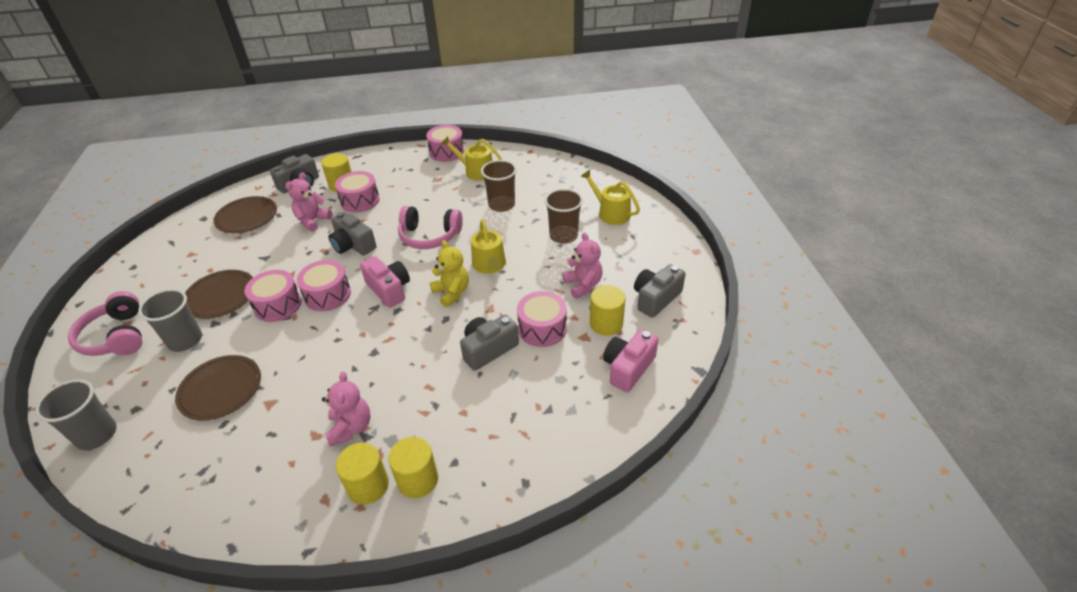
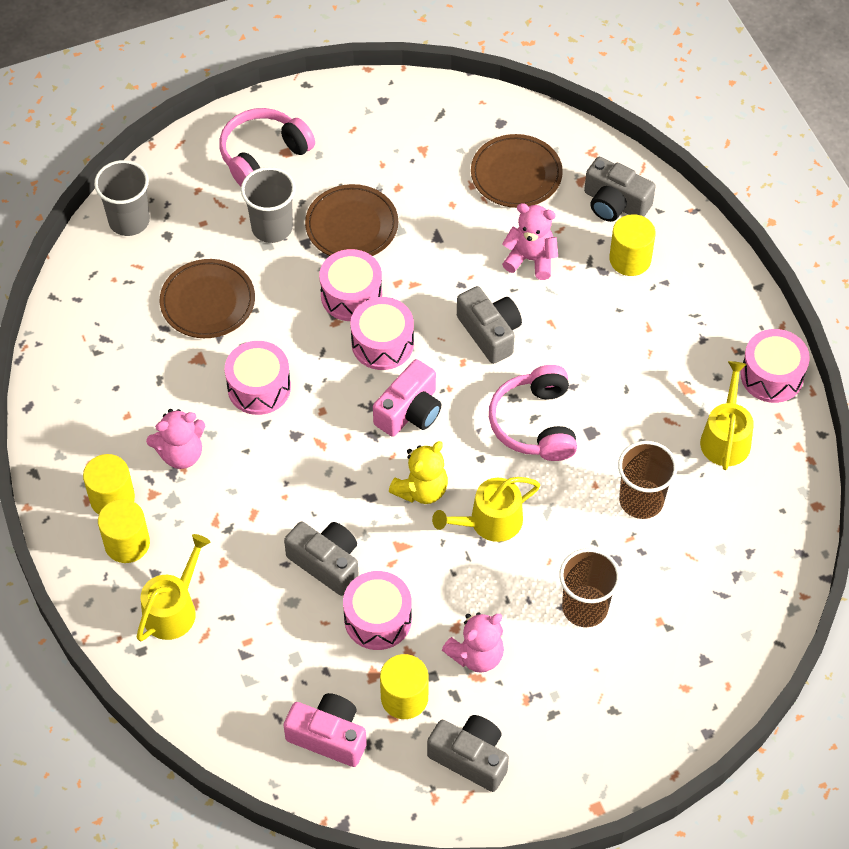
camera: 75 degrees right, 15 degrees up
grey camera [328,211,376,255] -> grey camera turned 120 degrees clockwise [457,286,522,364]
pink drum [335,171,379,213] -> pink drum moved to [225,341,291,415]
yellow watering can [581,170,640,225] -> yellow watering can moved to [137,534,210,642]

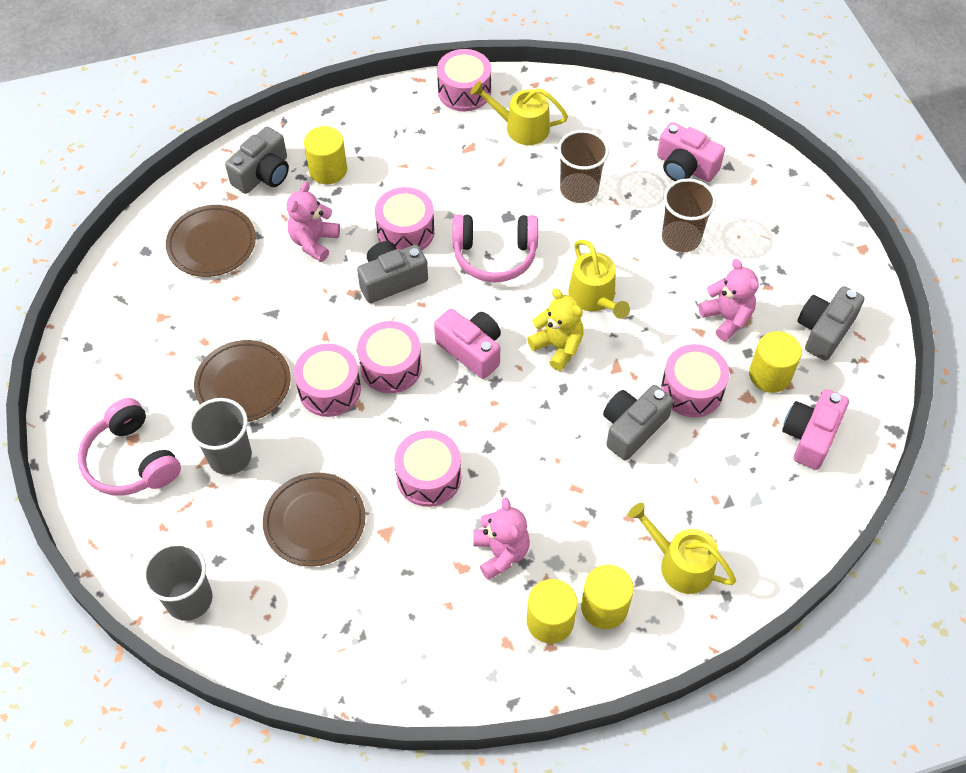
camera: 85 degrees left, 0 degrees up
none -> pink drum [375,187,435,251]
none -> pink camera [657,122,725,182]

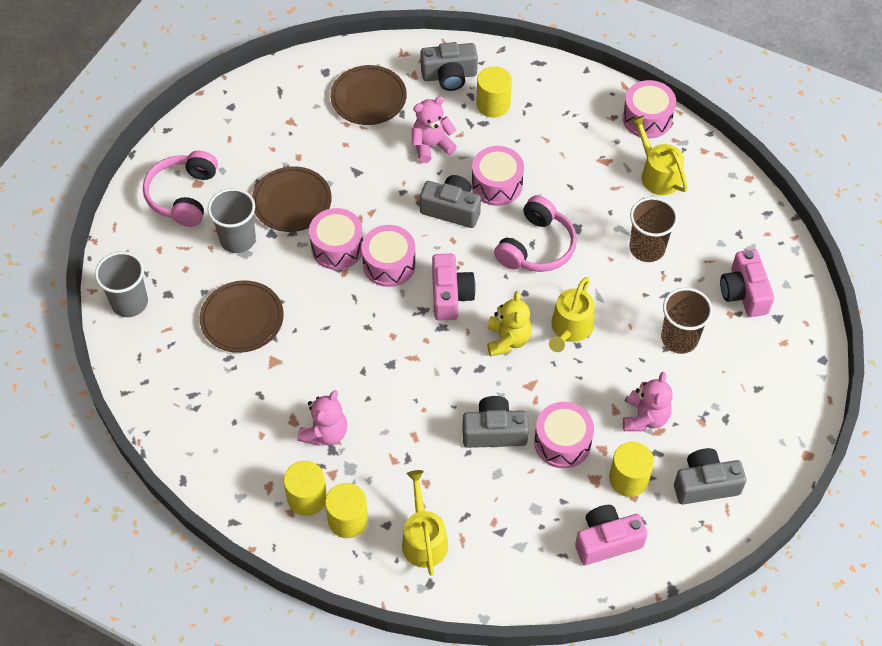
camera: 45 degrees right, 0 degrees up
pink drum [394,430,461,507] -> none
pink headphones [452,215,538,282] -> pink headphones turned 105 degrees counterclockwise [494,196,577,272]

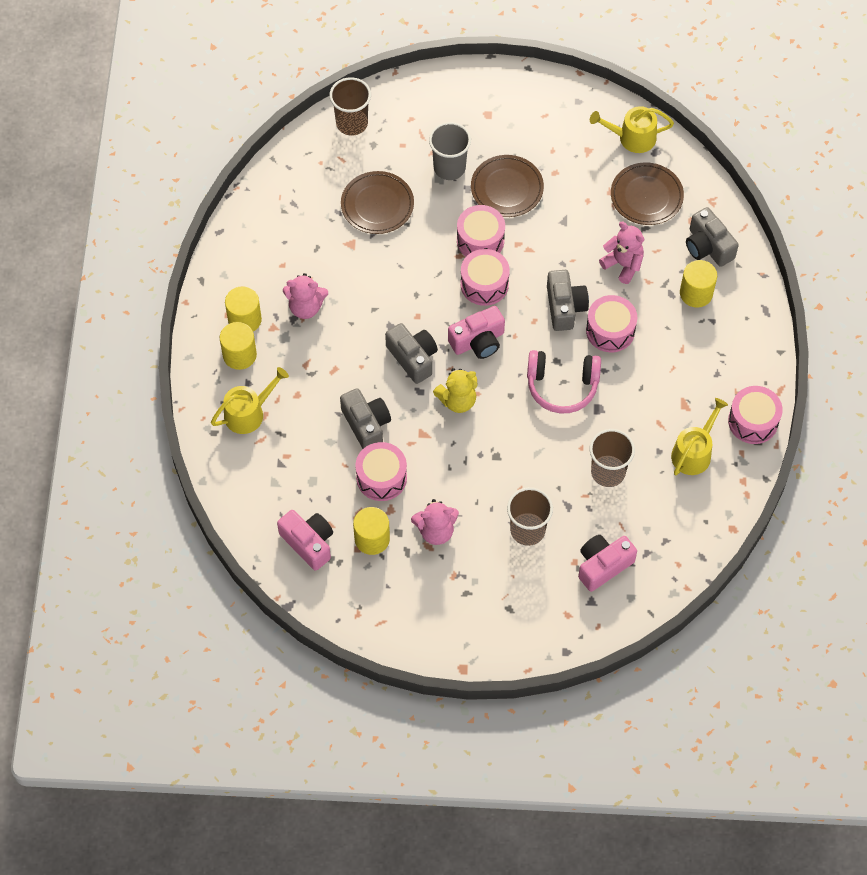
camera: 65 degrees right, 5 degrees up
grey cup [95,252,148,317] -> brown cup [329,77,371,136]
pink headphones [143,151,218,227] -> none
yellow watering can [549,277,595,352] -> yellow watering can moved to [590,106,674,153]
grey camera [674,448,746,504] -> grey camera moved to [385,323,438,384]

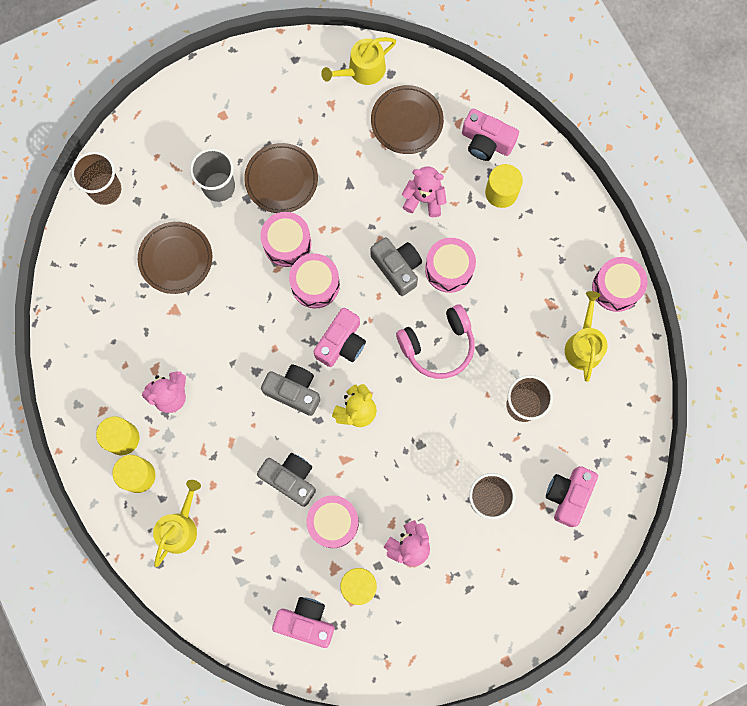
camera: 30 degrees left, 15 degrees up
grey camera [686,207,739,267] -> pink camera [462,109,519,161]

